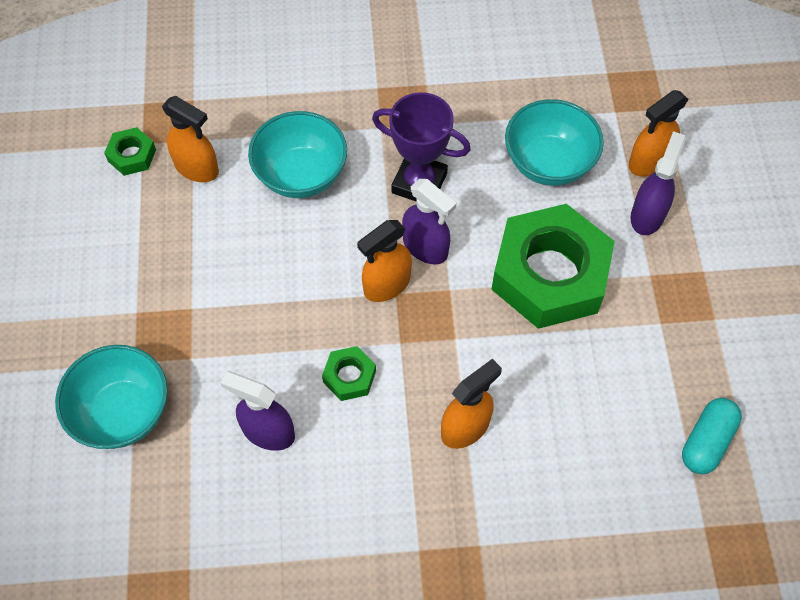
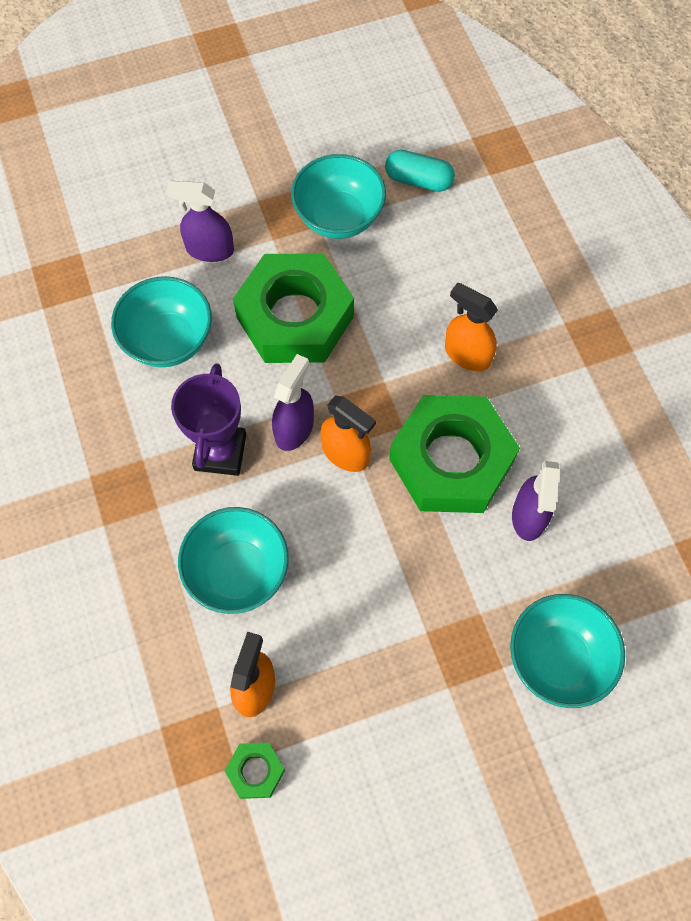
camera: 105 degrees left, 5 degrees up
green nut [322,346,376,401] -> green nut [389,395,520,513], size x2.38
orange spray bottle [629,90,689,177] -> none
none -> turquoise bowl [291,154,386,239]

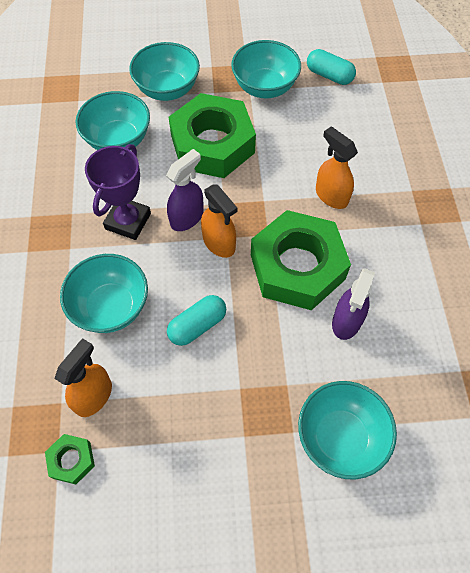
camera: 15 degrees right, 5 degrees down
purple spray bottle [166,181,234,262] -> turquoise bowl [129,42,200,101]
none -> turquoise capsule [167,295,226,346]

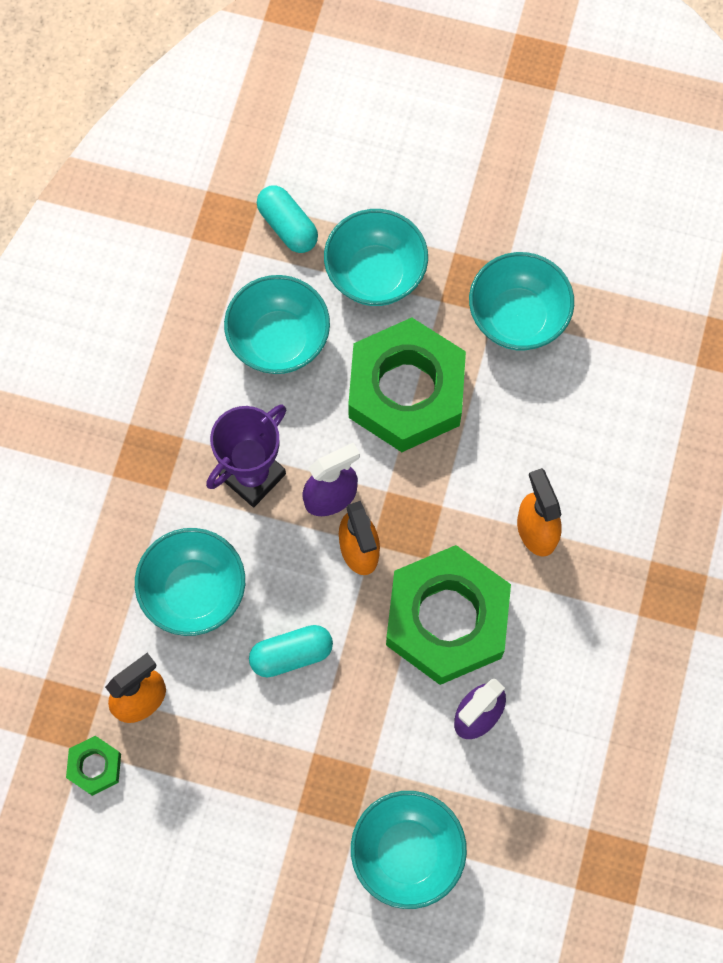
camera: 20 degrees right, 10 degrees up
turquoise capsule [307,49,356,85] -> turquoise capsule moved to [257,185,318,253]

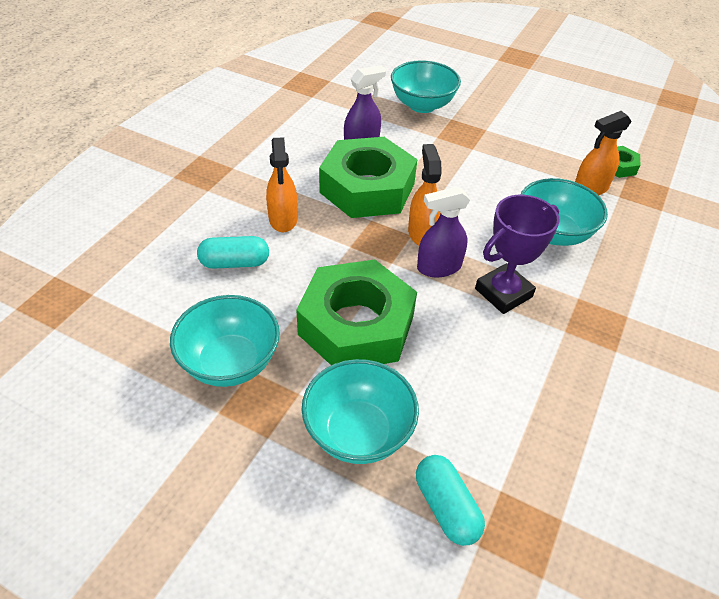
camera: 170 degrees left, 25 degrees down
turquoise bowl [224,275,330,374] -> none
turquoise capsule [249,625,333,677] -> turquoise capsule moved to [197,236,269,269]

